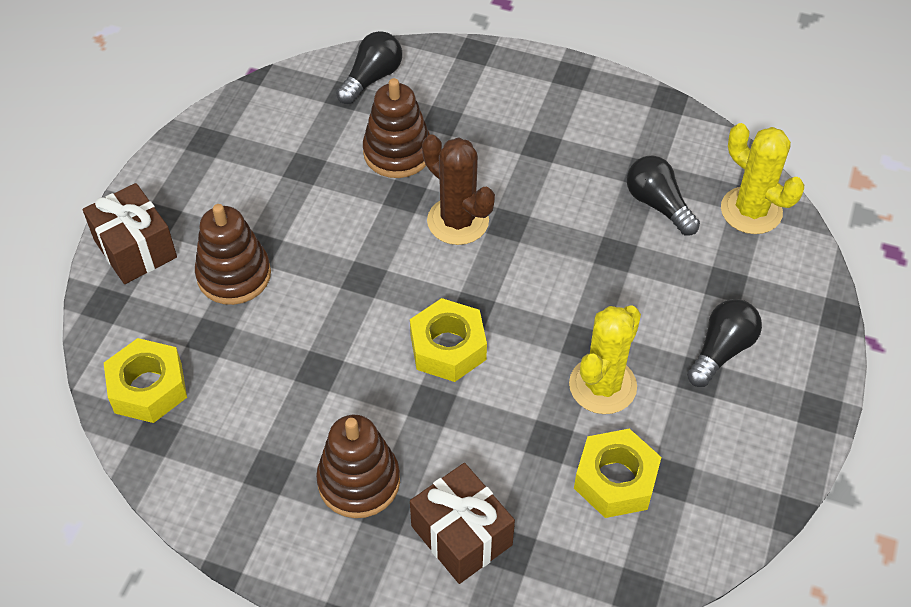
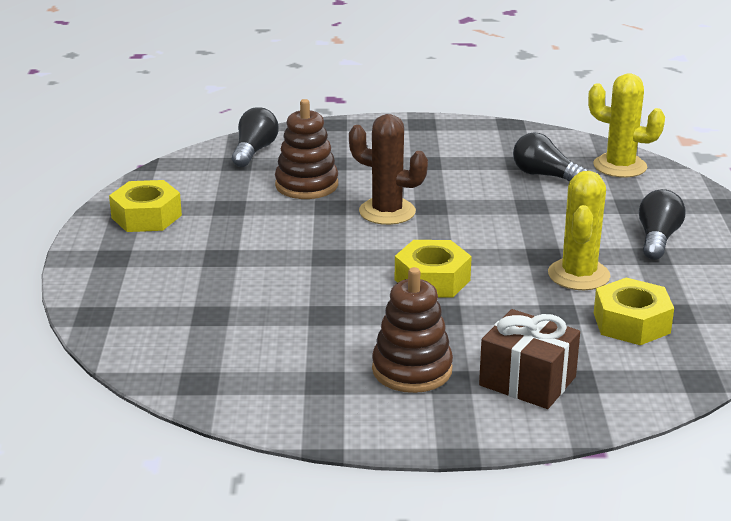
camera: 20 degrees left, 25 degrees down
brown gift [83,183,177,284] -> none
yellow nut [104,338,187,423] -> yellow nut moved to [109,180,182,232]
brown stacking toy [195,204,271,305] -> none

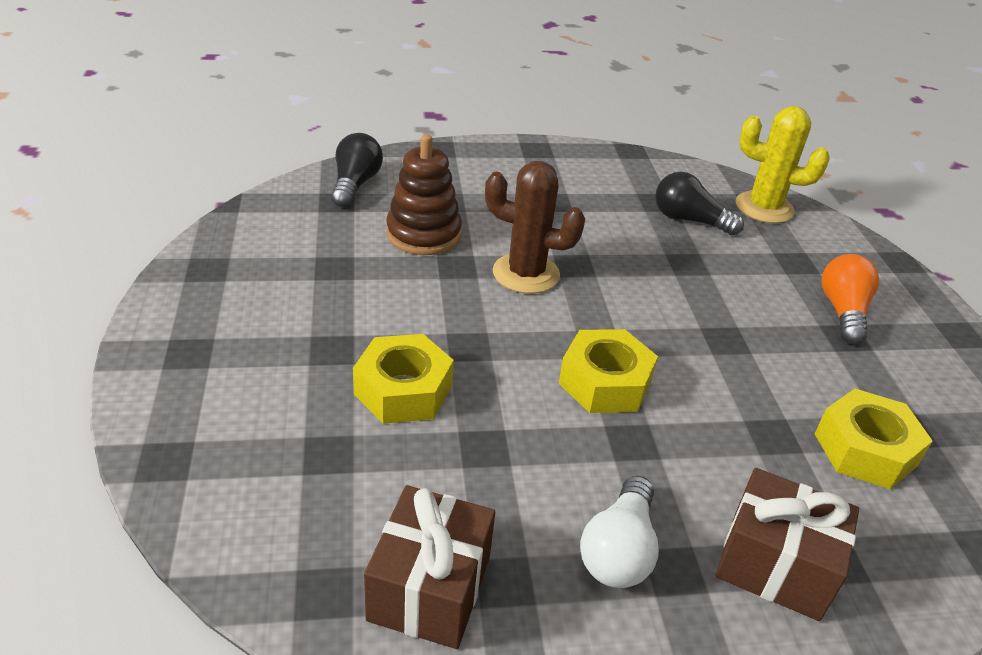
camera: 10 degrees left, 10 degrees up
yellow nut [109,180,182,232] -> yellow nut moved to [353,334,454,424]
brown stacking toy [372,267,453,393] -> white light bulb [580,476,659,588]
yellow cactus [548,171,610,290] -> none
black light bulb [639,189,686,260] -> orange light bulb [822,254,879,344]
none -> brown gift [364,485,495,649]

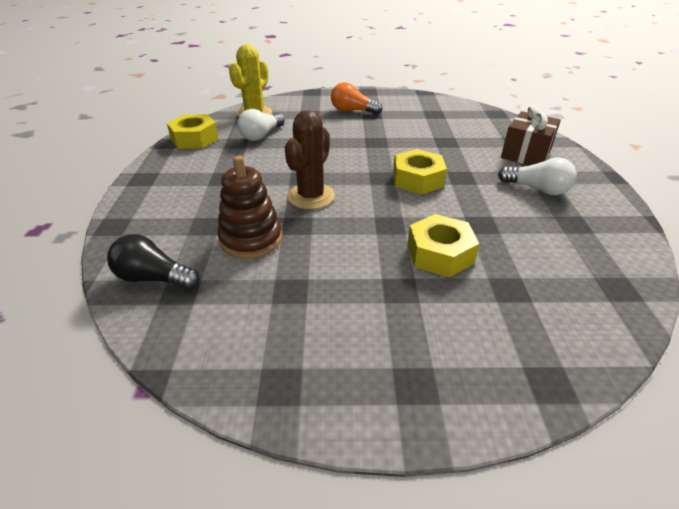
camera: 80 degrees left, 0 degrees up
brown gift [364,485,495,649] -> none
black light bulb [655,172,744,235] -> white light bulb [237,109,285,141]
yellow nut [815,389,933,489] -> yellow nut moved to [167,114,218,149]

